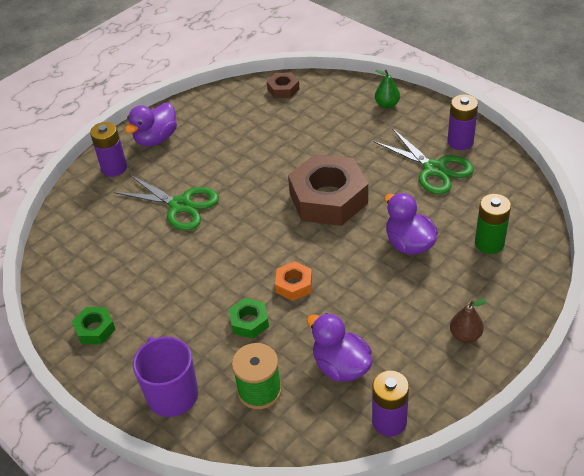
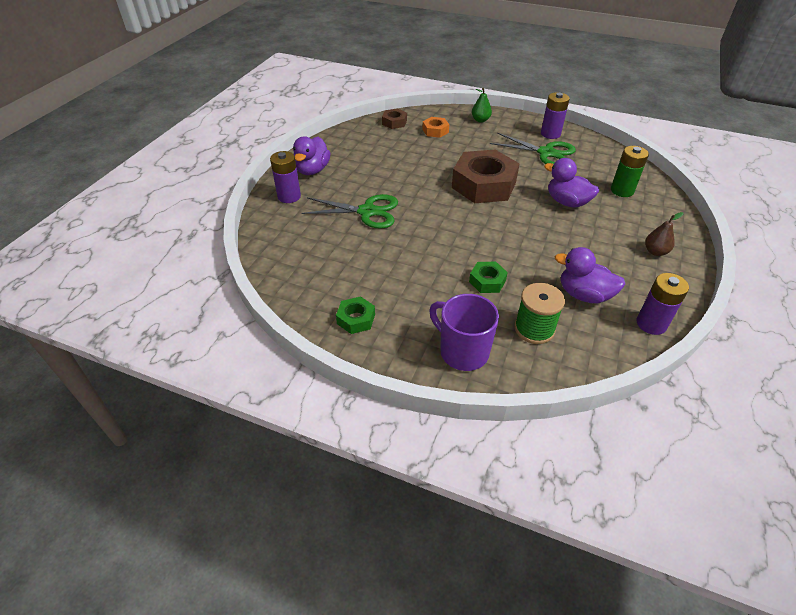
camera: 25 degrees left, 0 degrees up
orange nut [275,261,312,301] -> orange nut moved to [422,117,449,138]

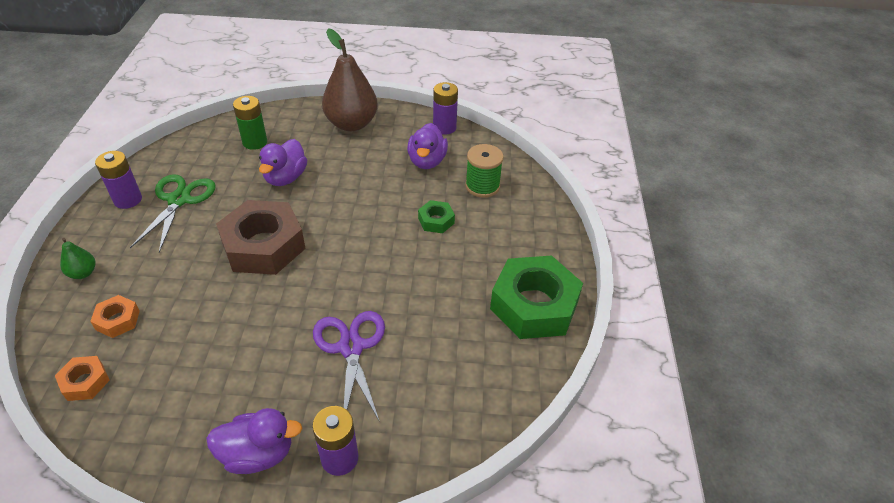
camera: 110 degrees left, 0 degrees up
green scissors [302,194,398,229] -> purple scissors [313,311,385,422]
green nut [336,296,375,334] -> green nut [490,256,583,339], size x2.17
brown nut [382,108,407,129] -> orange nut [55,356,110,401]
purple mug [429,294,499,371] -> none
brown pear [645,212,683,256] -> brown pear [322,28,378,131], size x2.23

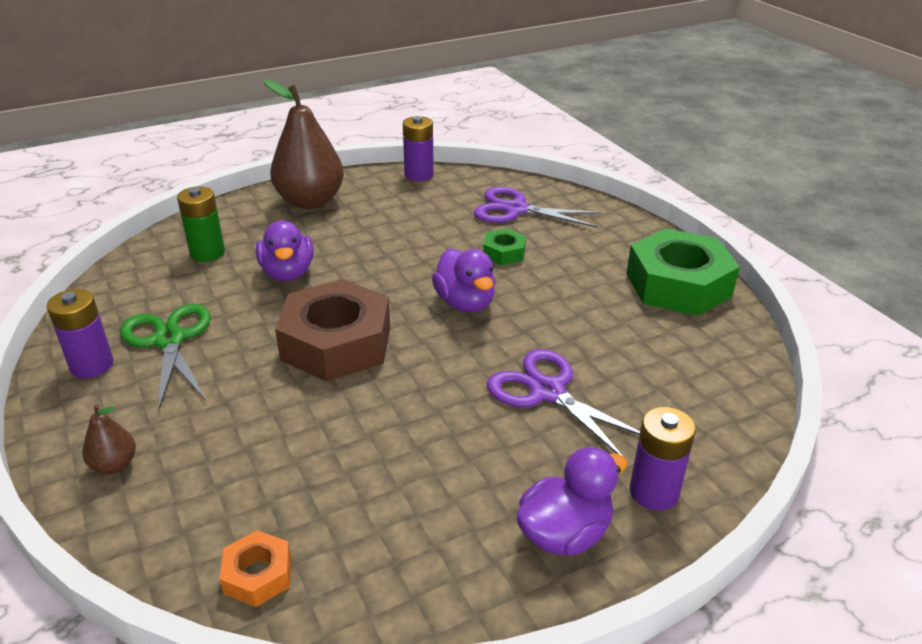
camera: 30 degrees left, 10 degrees down
green pear [60,238,95,279] -> brown pear [82,404,136,474]
orange nut [90,295,140,338] -> none
purple duck [407,123,448,169] -> purple duck moved to [432,248,495,312]
green spool [465,144,504,198] -> purple scissors [474,187,603,228]

